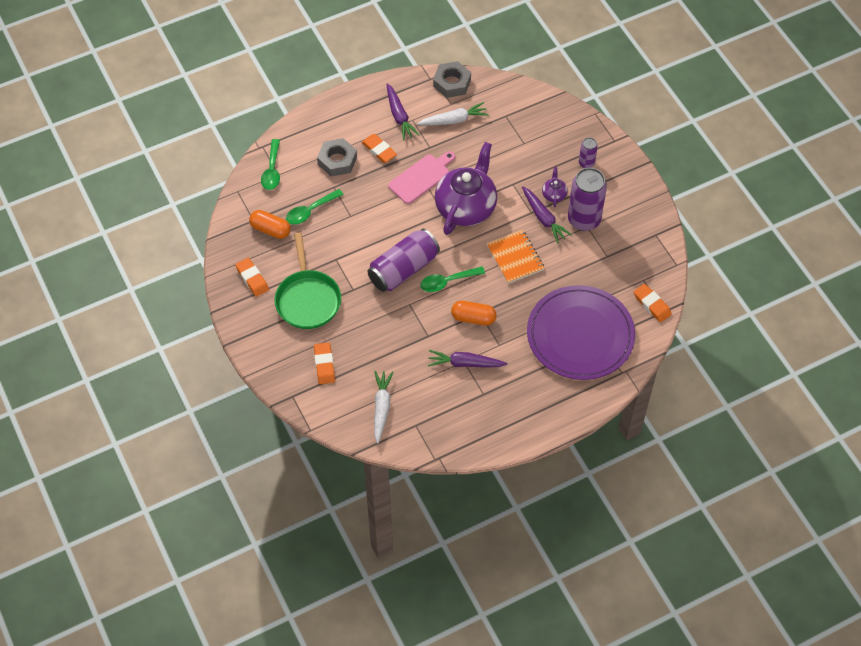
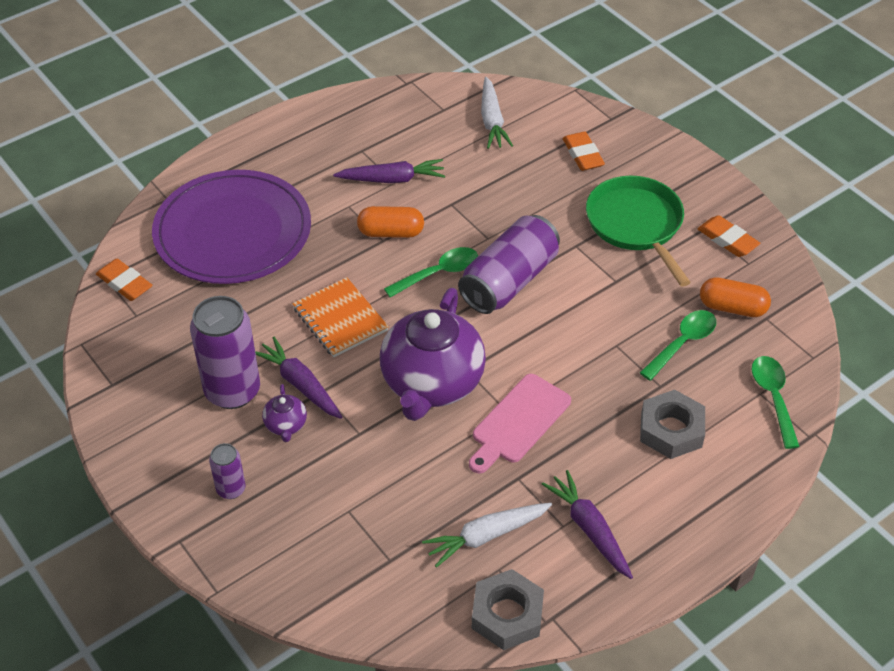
camera: 170 degrees right, 10 degrees down
orange eraser [361,134,397,163] -> none

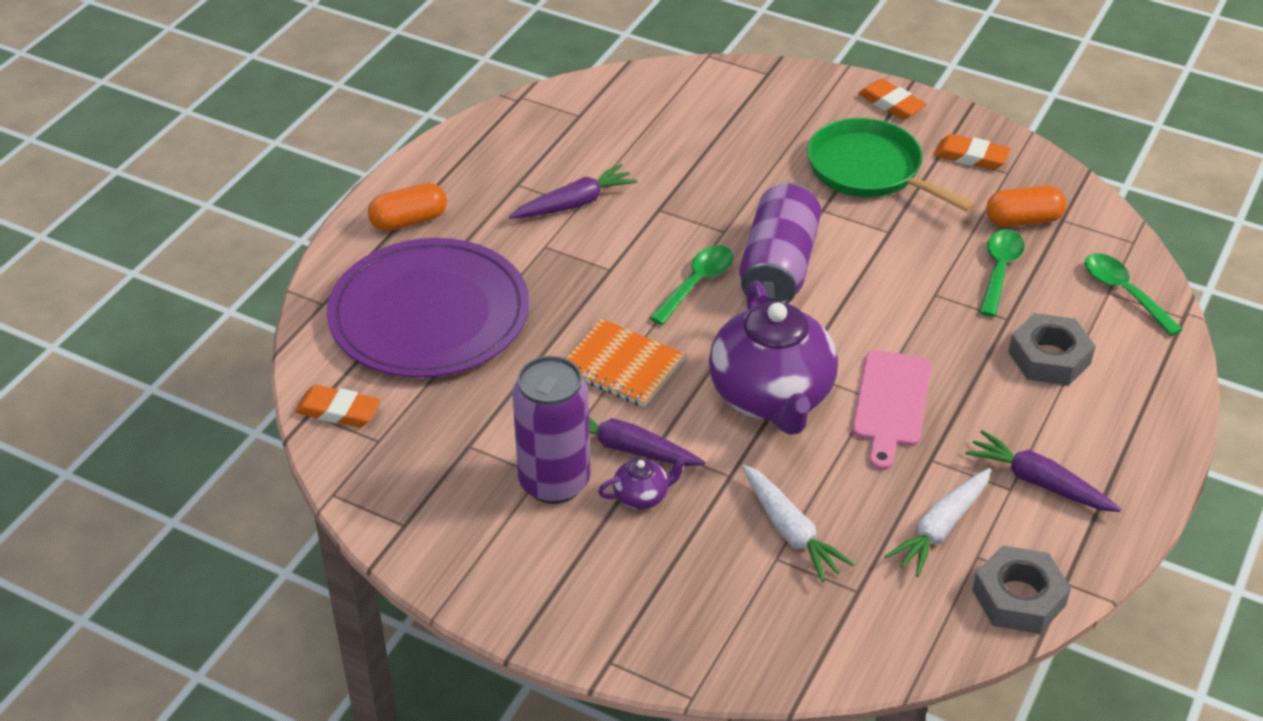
camera: 25 degrees left, 5 degrees down
purple can [209,443,246,499] -> none
purple teapot [262,384,307,442] -> purple teapot turned 75 degrees counterclockwise [598,456,688,509]
orange capsule [357,206,424,238] -> orange capsule moved to [368,183,447,231]
white carrot [481,77,513,149] -> white carrot moved to [742,464,854,582]
orange eraser [563,132,605,171] -> orange eraser moved to [858,79,927,120]

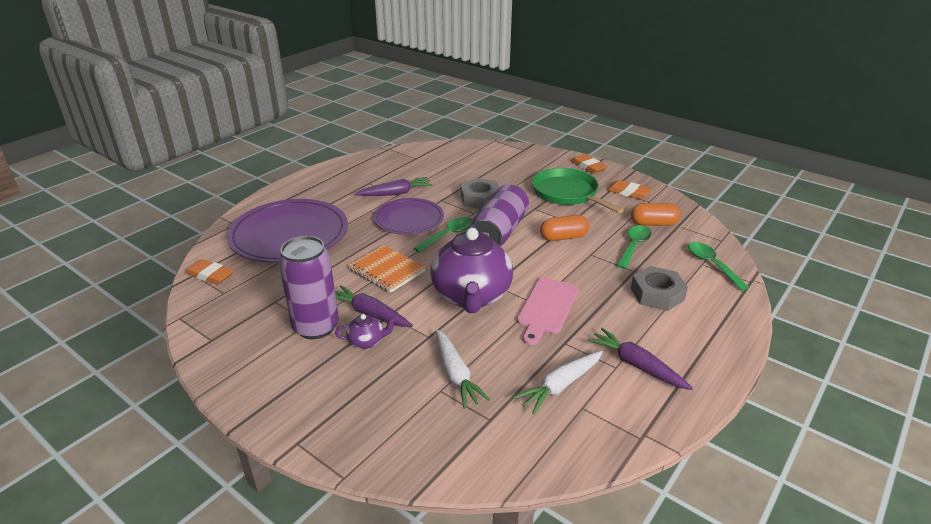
camera: 10 degrees right, 10 degrees down
orange capsule [368,183,447,231] -> orange capsule moved to [540,215,589,241]
grey nut [972,545,1071,634] -> grey nut moved to [461,178,499,209]
none -> purple plate [374,198,444,235]

